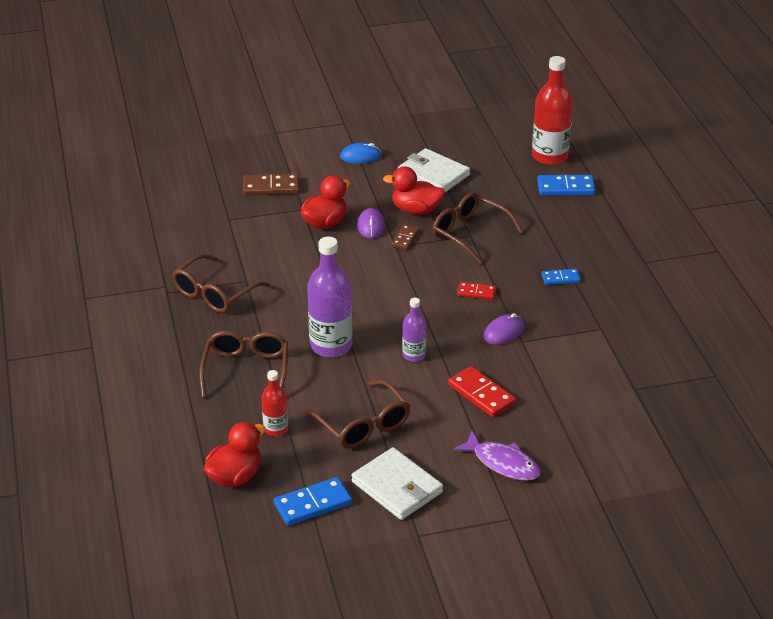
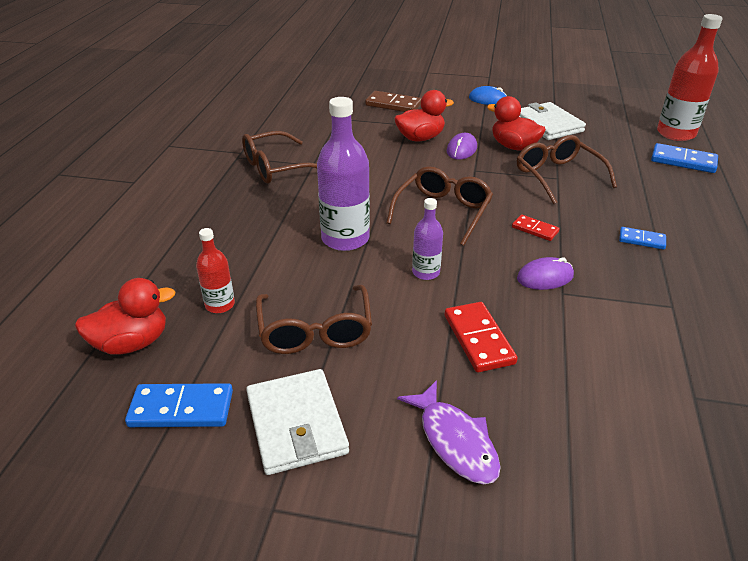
camera: 25 degrees right, 0 degrees up
brown glasses [199,331,288,398] -> brown glasses moved to [386,166,493,246]
brown domino [391,224,419,250] -> none

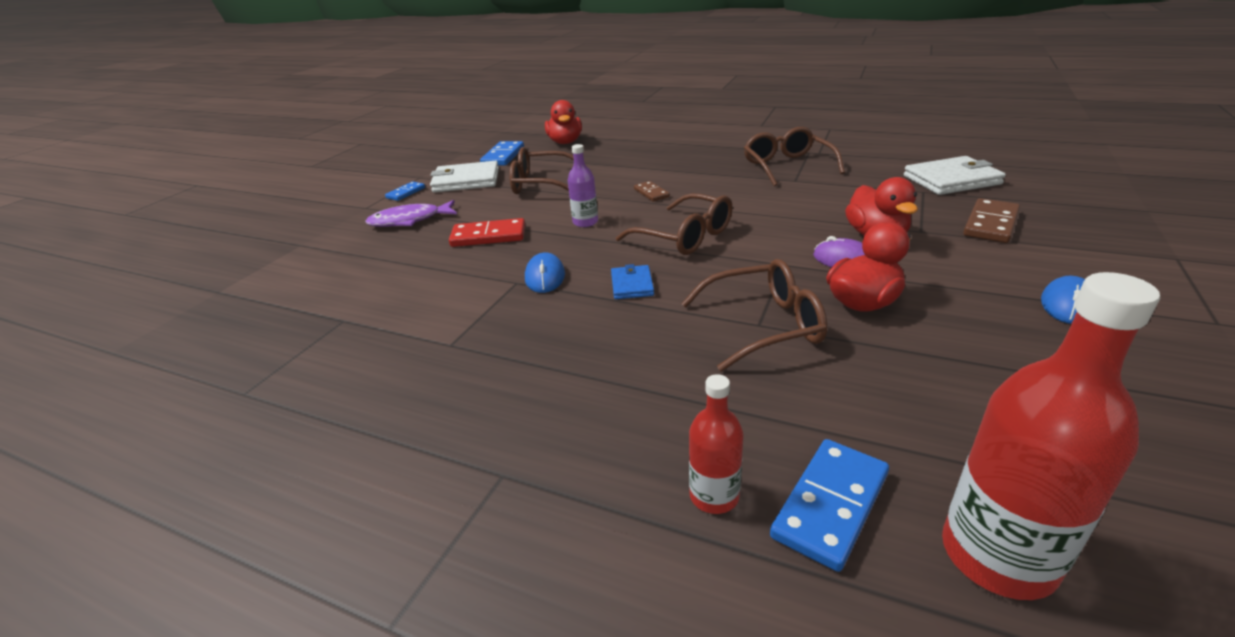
camera: 105 degrees right, 5 degrees down
red bottle [196,228,235,313] -> red bottle moved to [689,374,744,514]
purple bottle [317,97,370,251] -> brown domino [634,181,670,202]
red domino [512,215,560,241] -> blue wallet [611,264,654,299]
purple mouse [517,257,574,290] -> blue mouse [525,252,565,293]
white wallet [519,102,586,140] -> white wallet moved to [904,156,1006,195]
blue domino [619,227,666,250] -> blue domino moved to [385,181,425,201]

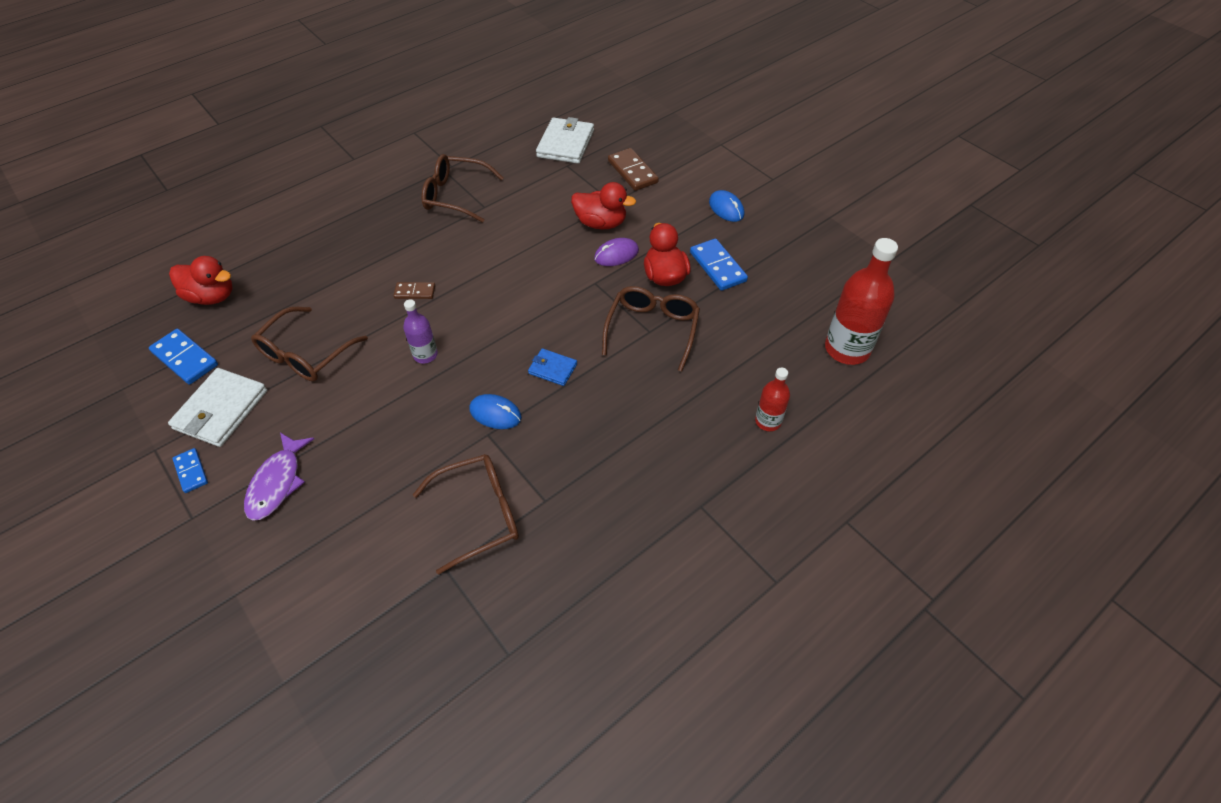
camera: 65 degrees left, 20 degrees up
red domino [449,218,525,247] -> none
brown glasses [616,193,733,255] -> brown glasses moved to [413,454,519,575]
blue domino [770,439,889,572] -> blue domino moved to [690,239,748,291]

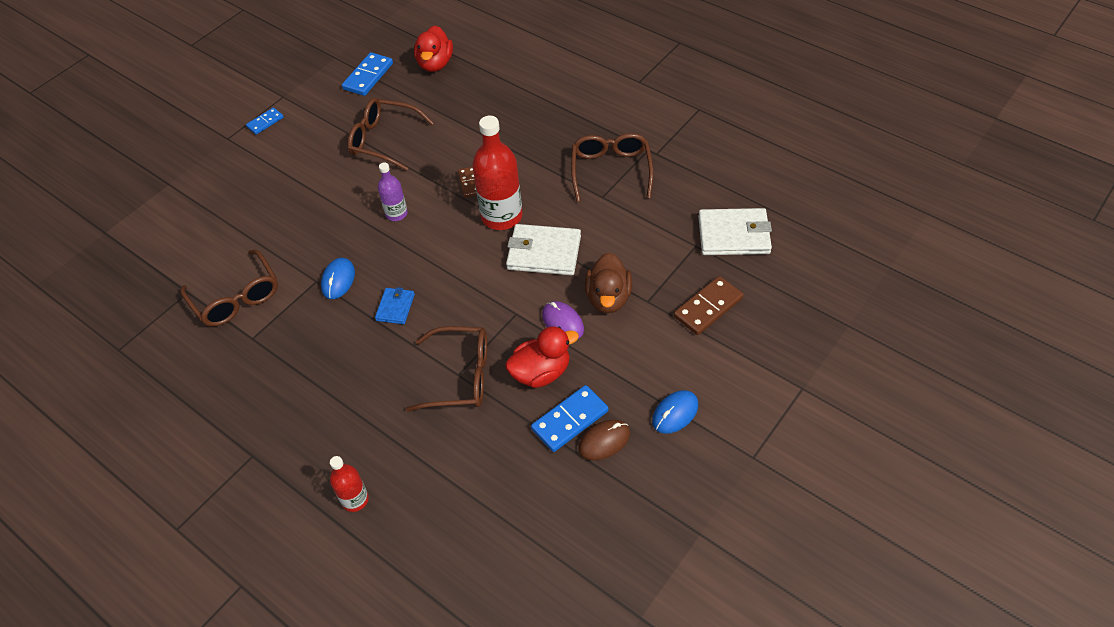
camera: 80 degrees right, 0 degrees up
white wallet [168,368,267,447] -> white wallet moved to [506,224,581,275]
purple fish [244,433,314,521] -> none
red duck [571,182,636,229] -> brown duck [585,252,632,313]
red bottle [825,238,898,365] -> red bottle moved to [472,116,523,230]
none -> brown mouse [579,420,630,461]

